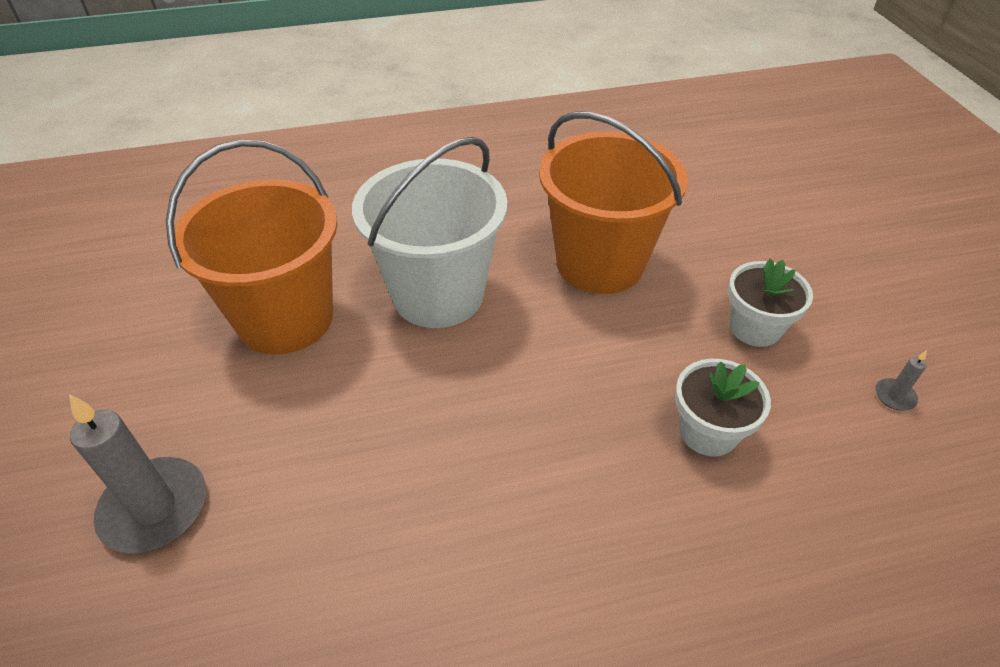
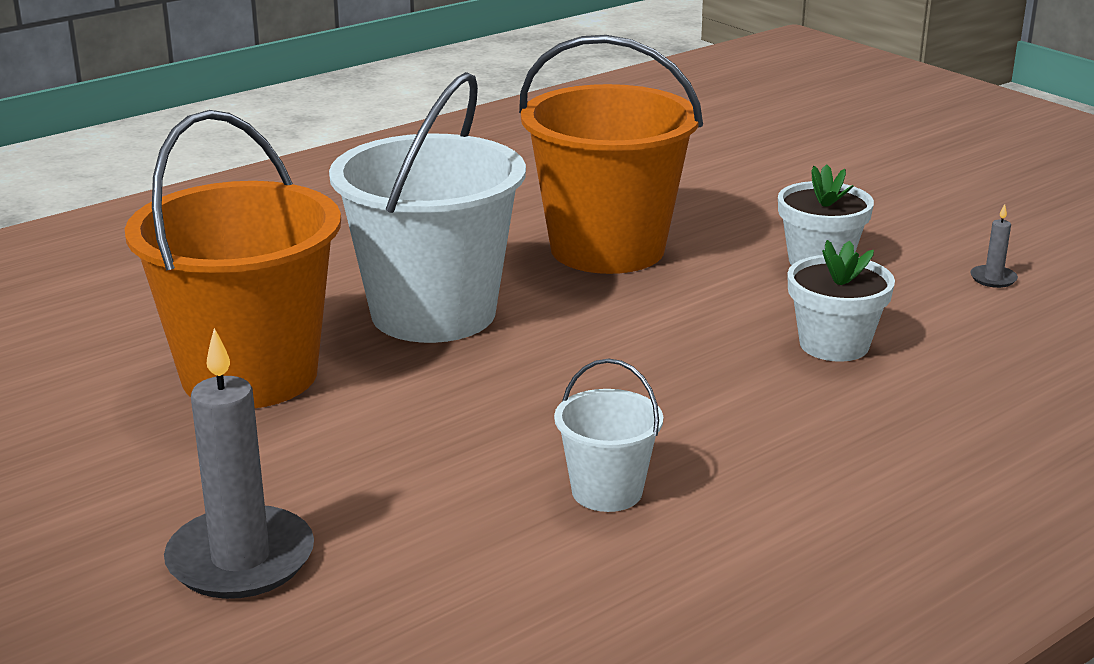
camera: 25 degrees left, 20 degrees down
none -> white bucket [554,358,663,512]

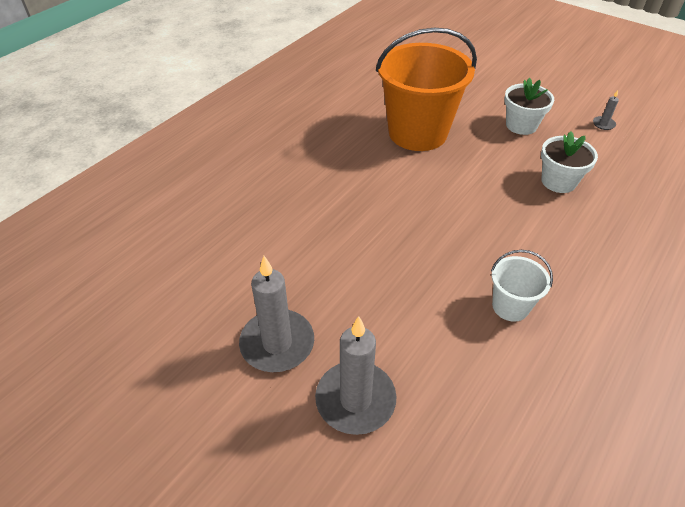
camera: 15 degrees left, 20 degrees up
orange bucket [125,110,341,408] -> none
white bucket [329,72,526,343] -> none
none -> grey candle [239,256,314,372]

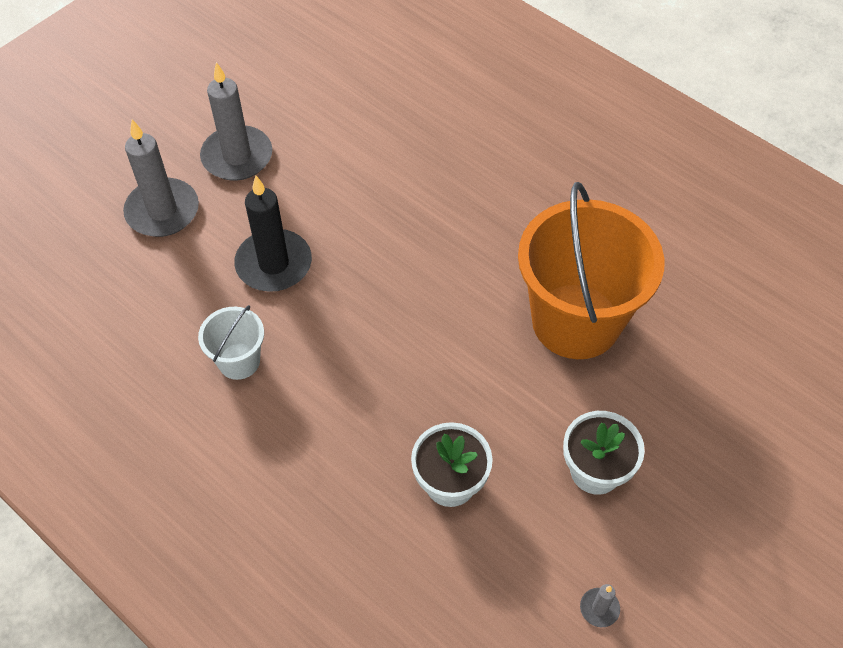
camera: 95 degrees right, 10 degrees up
none -> black candle [234,176,312,292]

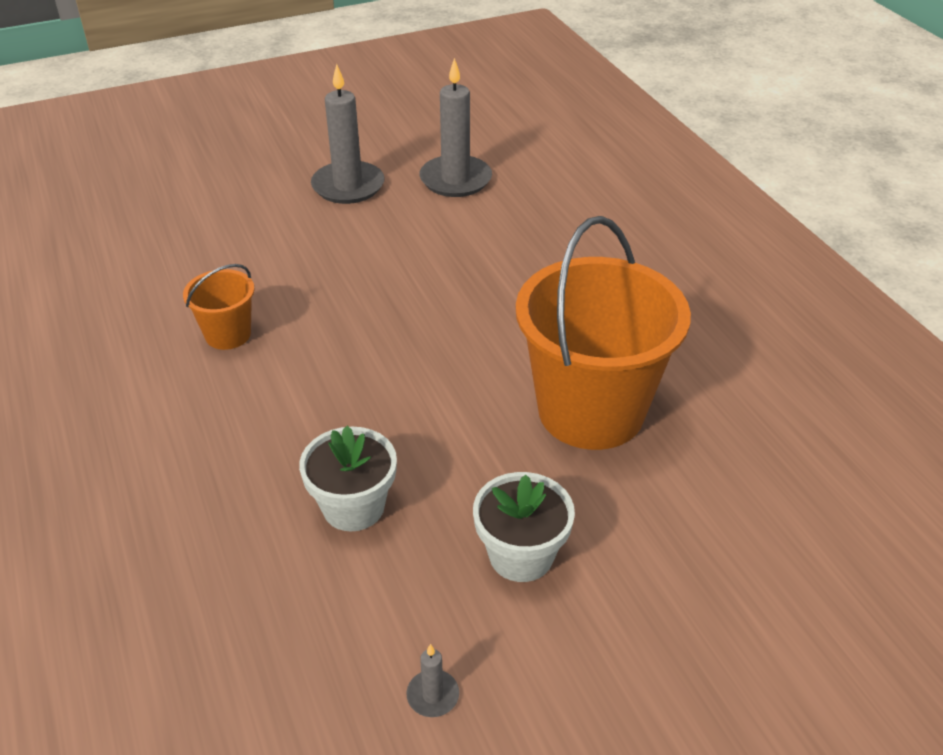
camera: 25 degrees right, 15 degrees down
grey candle [123,120,199,237] -> grey candle moved to [420,58,492,197]
white bucket [198,305,264,380] -> orange bucket [183,264,255,350]
black candle [234,176,312,292] -> none

